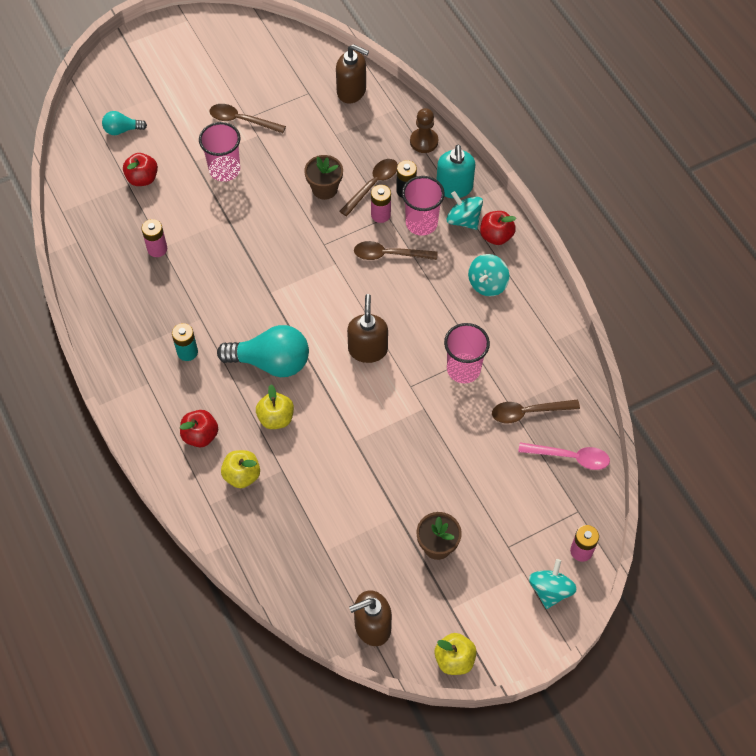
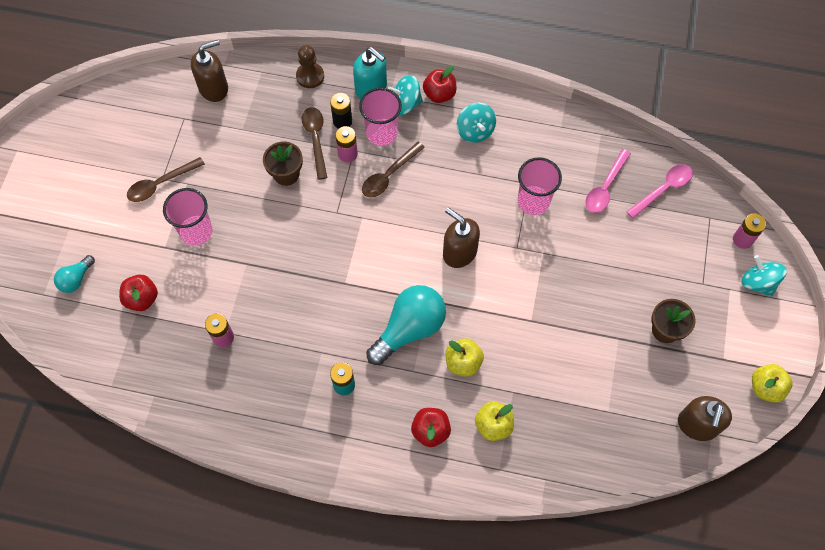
camera: 50 degrees left, 5 degrees up
brown spoon [492,399,580,424] -> pink spoon [585,149,631,213]

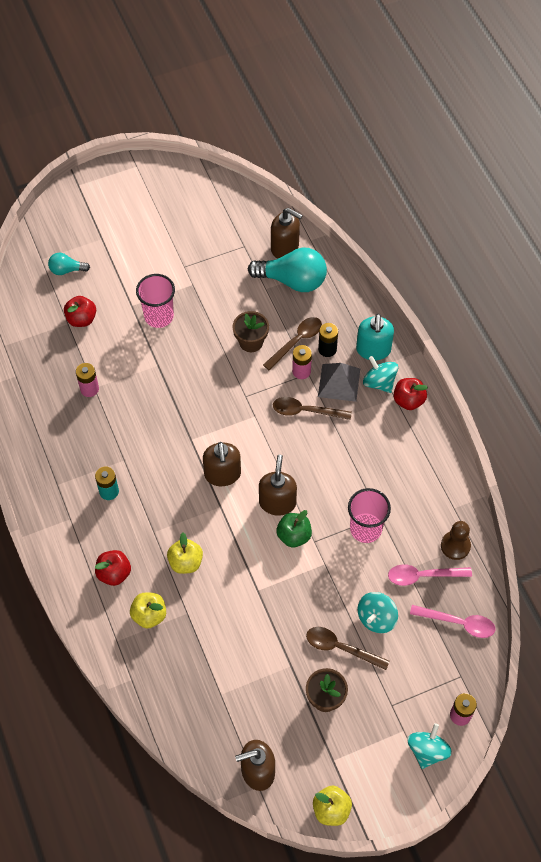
camera: 55 degrees right, 5 degrees down
brown spoon [127,157,205,202] -> brown spoon moved to [306,627,389,670]
brown pawn [296,45,324,88] -> brown pawn moved to [441,521,471,560]
pink cup [359,88,402,146] -> grey pyramid [318,363,360,402]
turquoise light bulb [366,285,446,365] -> turquoise light bulb moved to [248,247,327,292]
turquoise spinning top [457,102,496,143] -> turquoise spinning top moved to [358,592,398,633]
none -> brown soap dispenser [203,442,241,486]
none -> green apple [276,510,312,548]

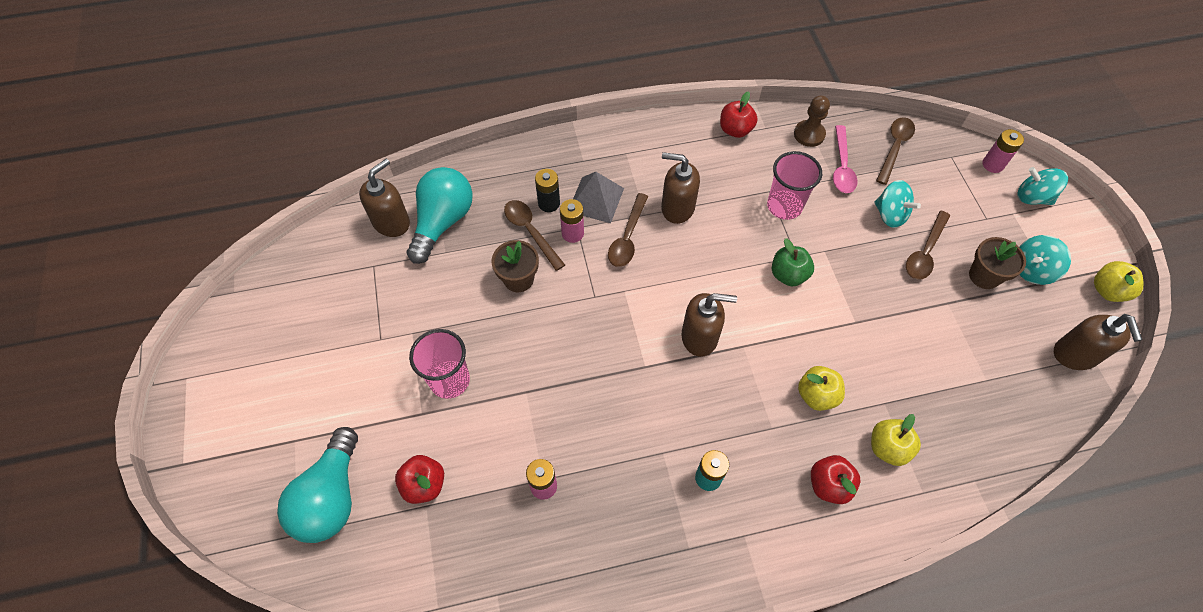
camera: 80 degrees left, 0 degrees up
turquoise light bulb [48,253,90,275] -> turquoise light bulb [277,427,358,543], size x1.95
brown soap dispenser [259,455,297,516] -> brown soap dispenser moved to [661,152,700,224]
turquoise soap dispenser [356,314,394,360] -> none
turquoise spinning top [363,356,398,393] -> turquoise spinning top moved to [1019,235,1071,285]
red apple [393,378,428,410] -> red apple moved to [720,91,758,138]
pink spoon [410,605,495,638] -> brown spoon [876,117,915,185]

